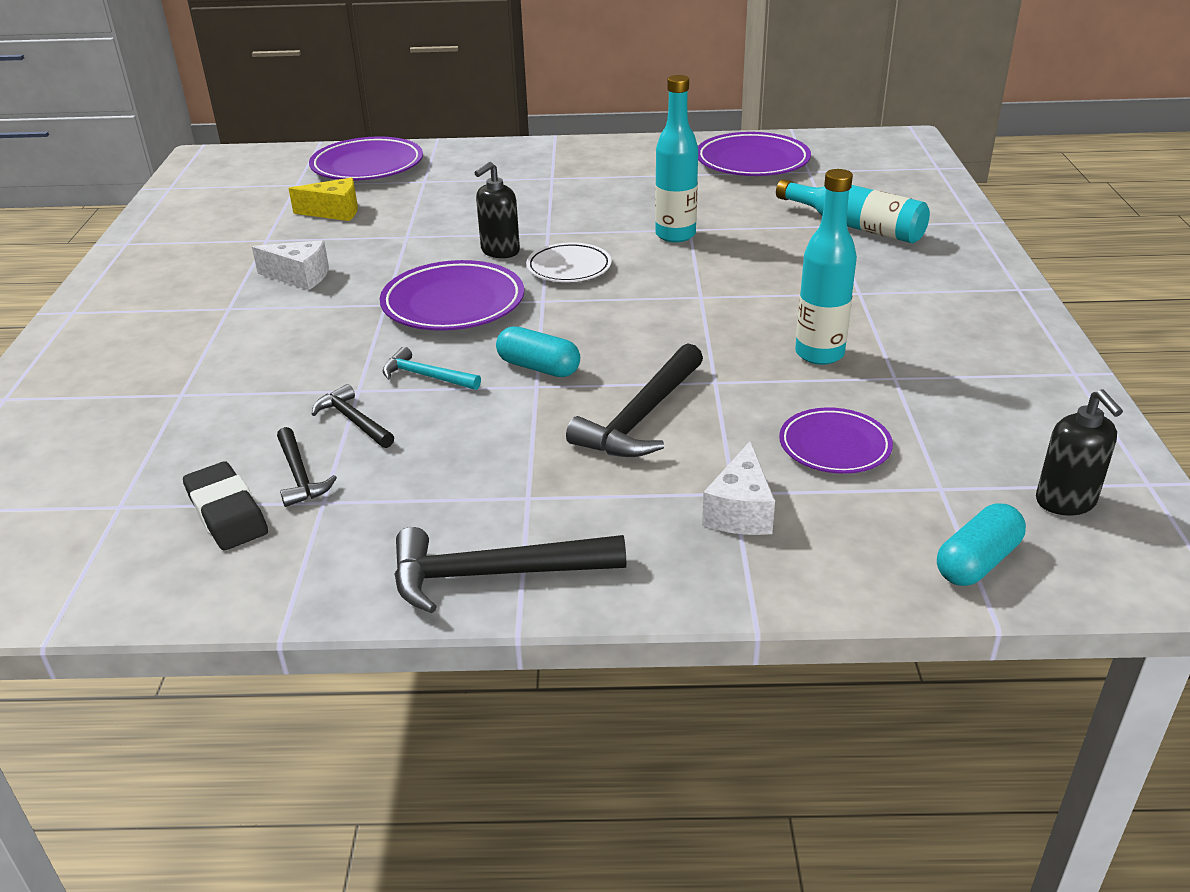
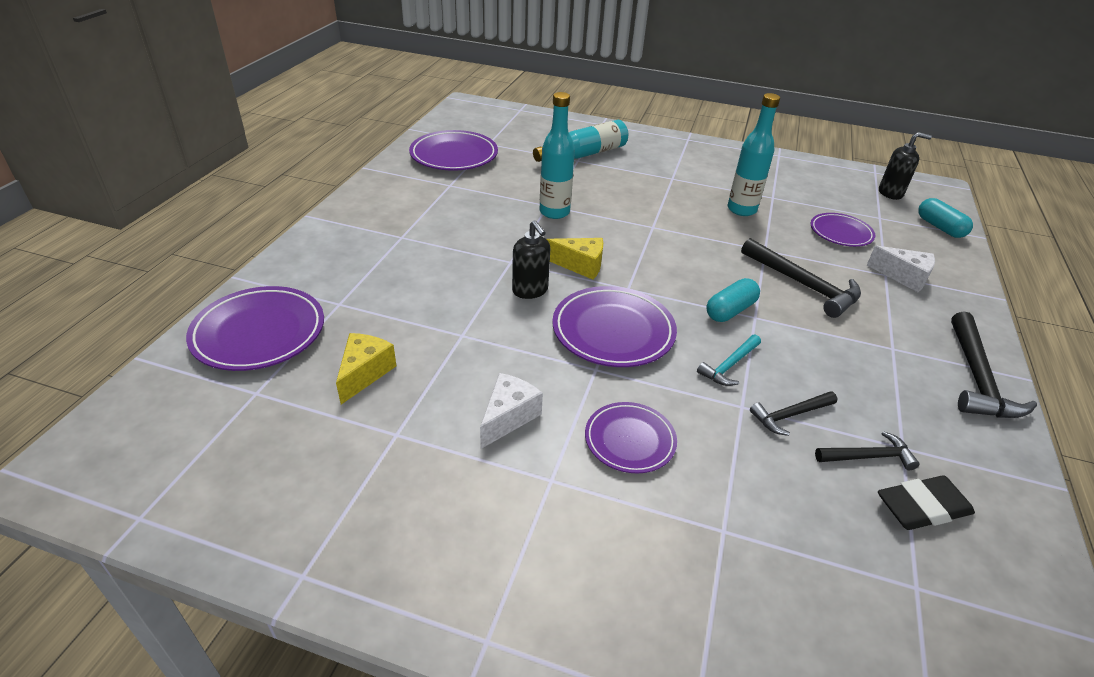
camera: 75 degrees left, 5 degrees up
white plate [526,242,612,282] -> yellow cheese [547,238,603,280]
none -> purple plate [585,402,677,473]

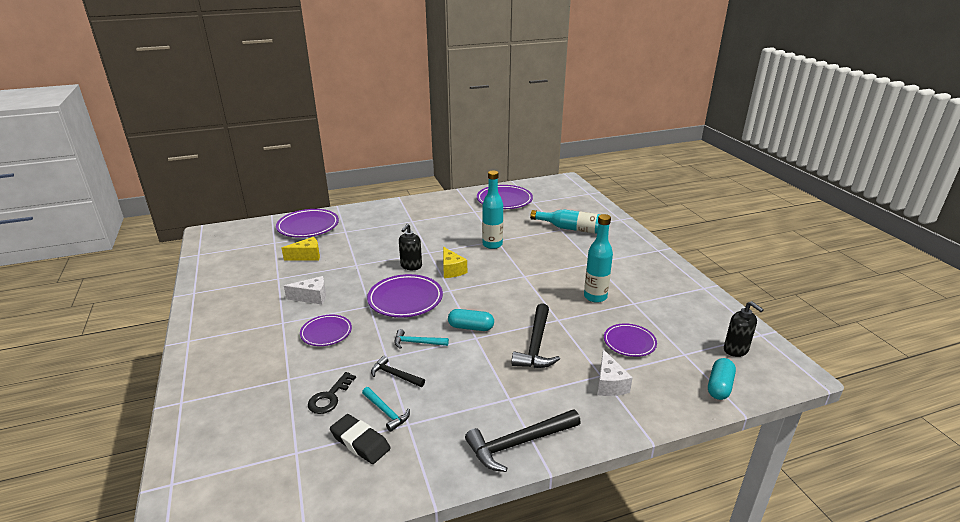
camera: 55 degrees right, 10 degrees down
black hammer [815,431,919,470] -> turquoise hammer [362,387,410,432]
none -> black key [308,372,356,414]

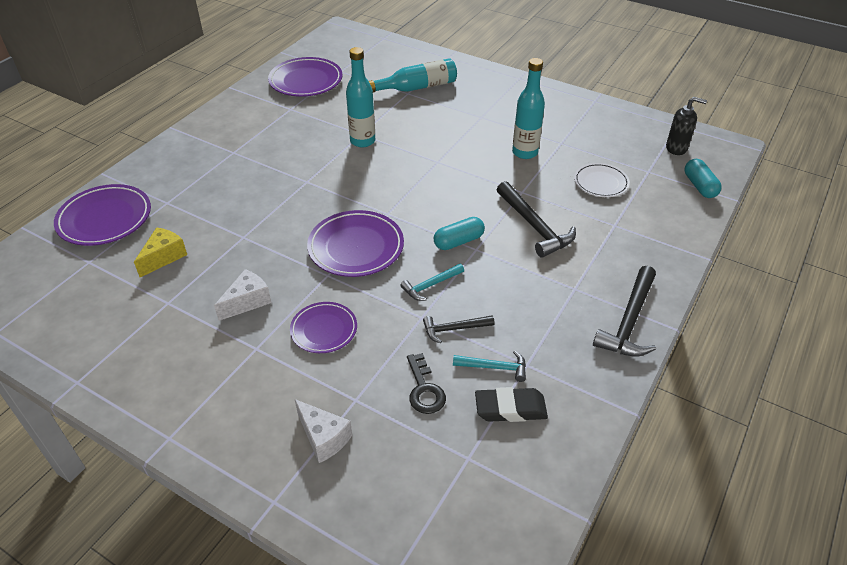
camera: 40 degrees left, 15 degrees up
black soap dispenser [399,224,422,270] -> none
yellow cheese [443,247,467,278] -> none
white cheese [598,349,633,396] -> white cheese moved to [295,399,352,463]
purple plate [604,323,657,357] -> white plate [574,163,630,197]

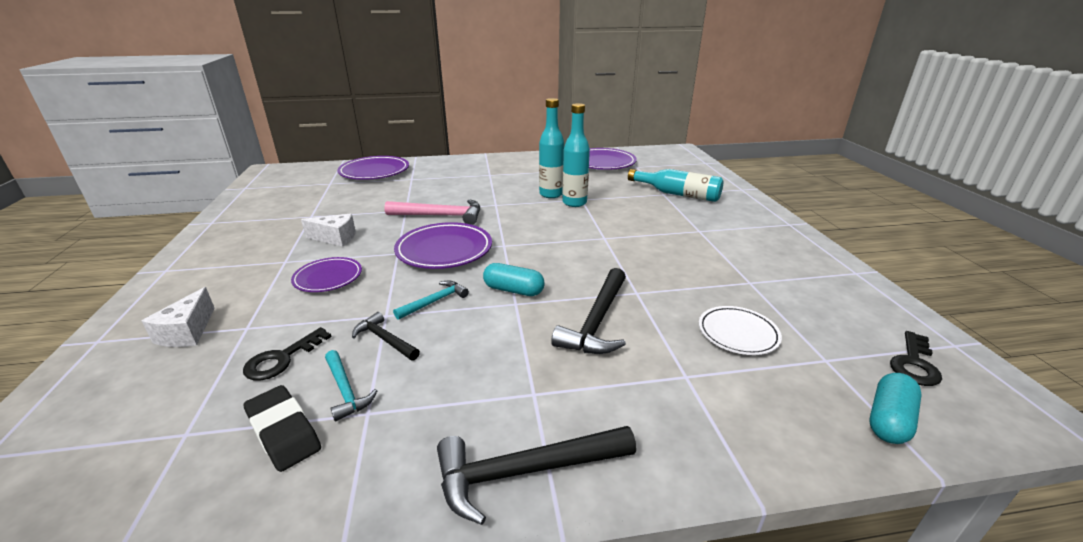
camera: 50 degrees right, 15 degrees down
yellow cheese [134,227,187,277] -> none
turquoise hammer [400,263,464,301] -> turquoise hammer turned 120 degrees clockwise [393,280,469,320]
turquoise bottle [512,58,545,159] -> turquoise bottle moved to [539,98,564,198]
black soap dispenser [666,97,707,155] -> black key [890,331,942,386]
none -> pink hammer [384,199,480,225]

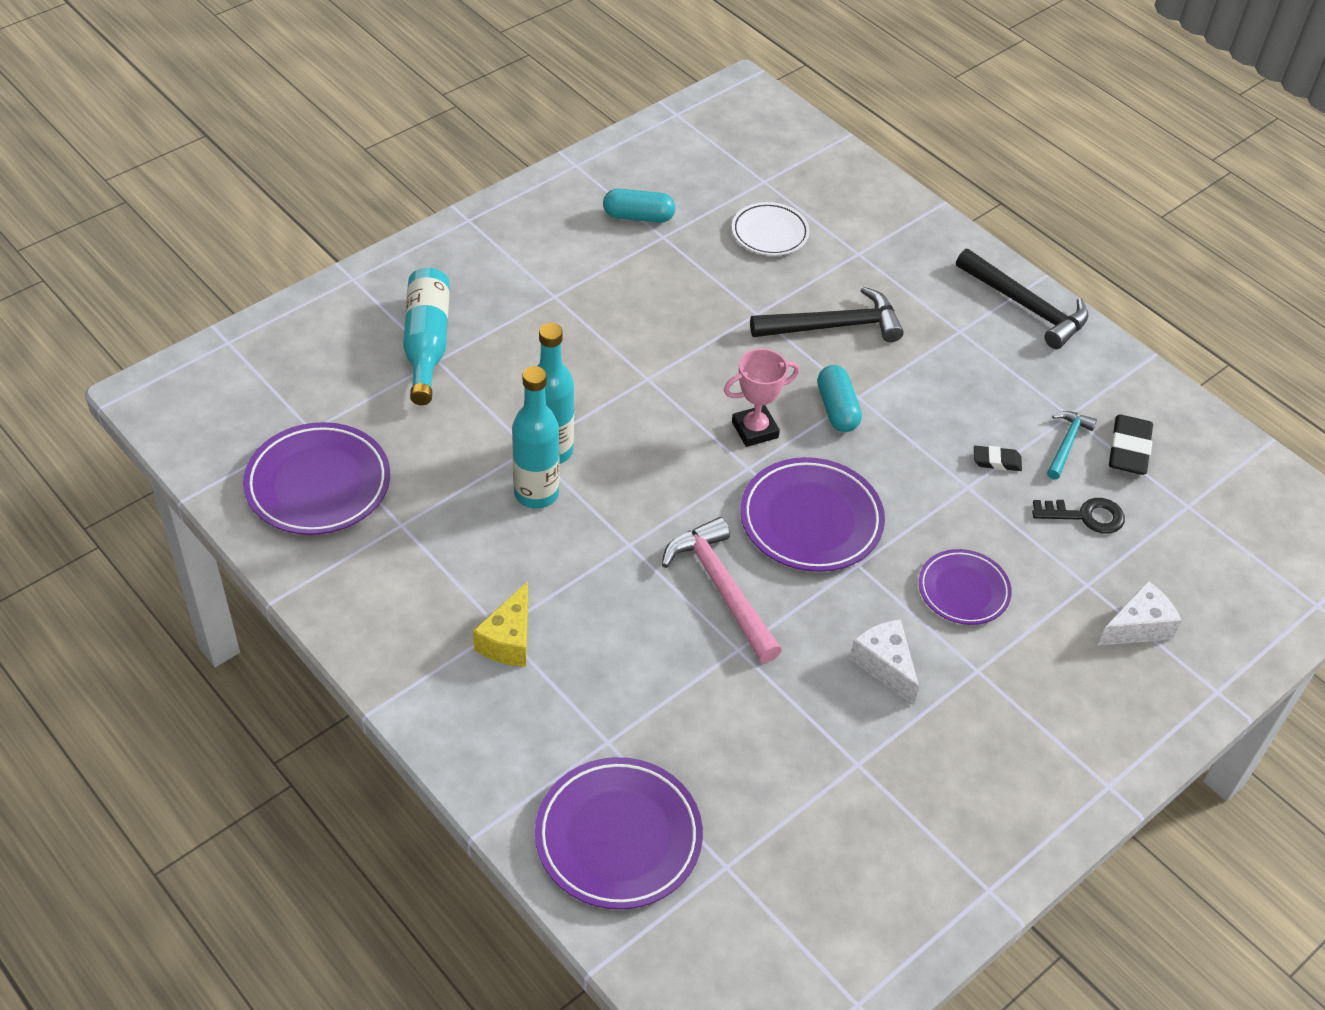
camera: 125 degrees left, 20 degrees up
black hammer [352,312,420,360] -> black eraser [974,446,1022,471]
turquoise hammer [393,280,469,320] -> none
turquoise capsule [869,373,922,444] -> turquoise capsule moved to [603,189,675,223]
black key [890,331,942,386] -> none
none -> yellow cheese [473,581,528,666]
none -> pink trophy [724,349,799,447]

